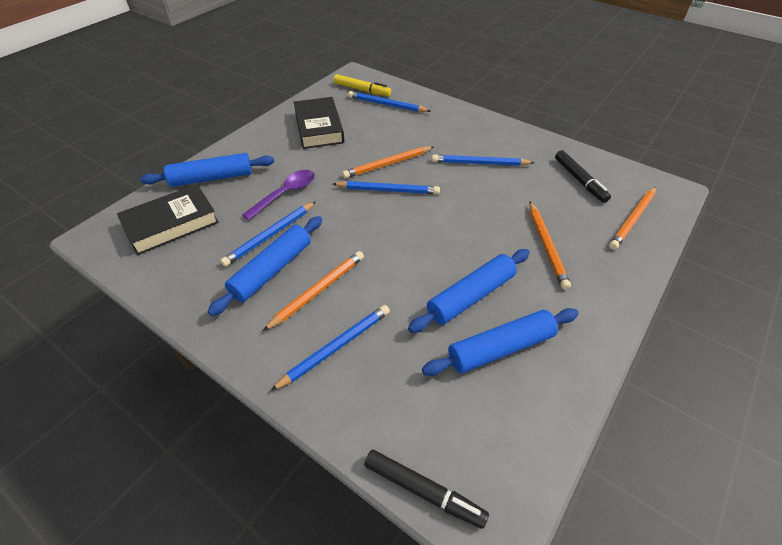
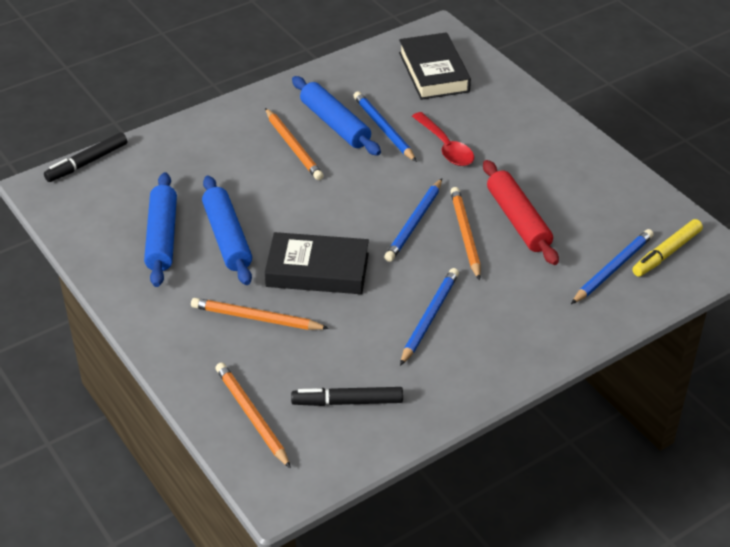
camera: 110 degrees right, 5 degrees down
blue rolling pin [140,153,274,187] -> none
purple spoon [242,170,315,220] -> red spoon [412,112,474,166]
blue pencil [270,305,390,391] -> none
black book [294,97,344,149] -> black book moved to [265,232,369,294]
none -> red rolling pin [483,160,559,265]

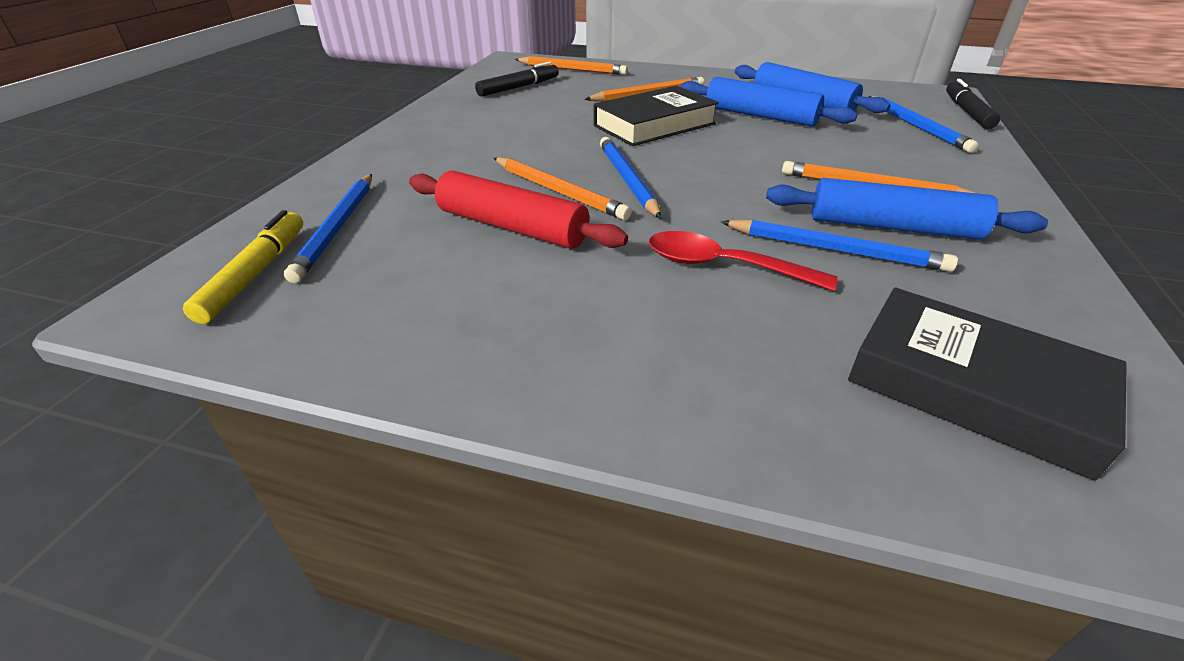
camera: 140 degrees right, 5 degrees down
blue pencil [400,268,459,366] -> blue pencil moved to [868,96,979,153]

